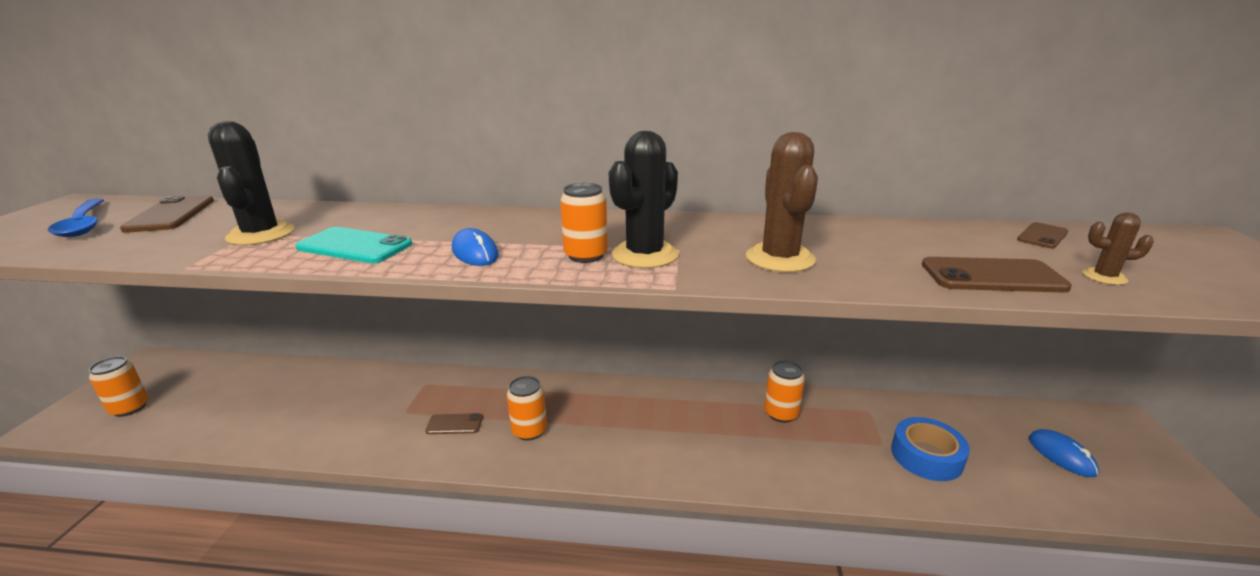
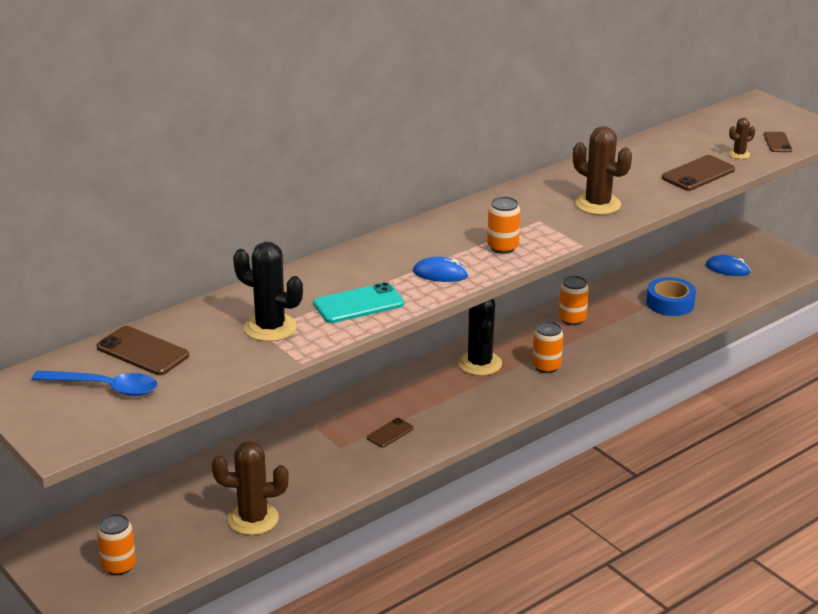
camera: 45 degrees left, 5 degrees up
orange can [507,376,547,441] -> orange can moved to [532,321,563,373]
black cactus [609,131,678,268] -> black cactus moved to [458,299,502,376]
brown phone [1017,222,1069,249] -> brown phone moved to [764,132,792,152]
none -> brown cactus [212,441,289,535]

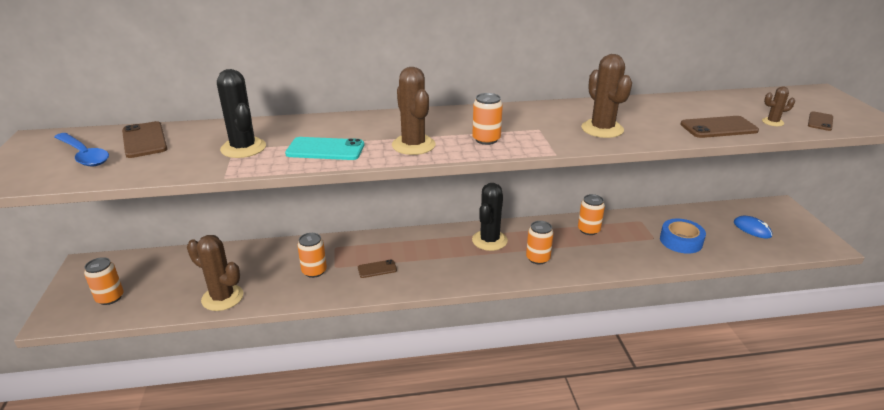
camera: 30 degrees right, 0 degrees up
blue mouse [413,257,468,282] -> brown cactus [392,67,435,155]
none -> orange can [297,233,327,278]

